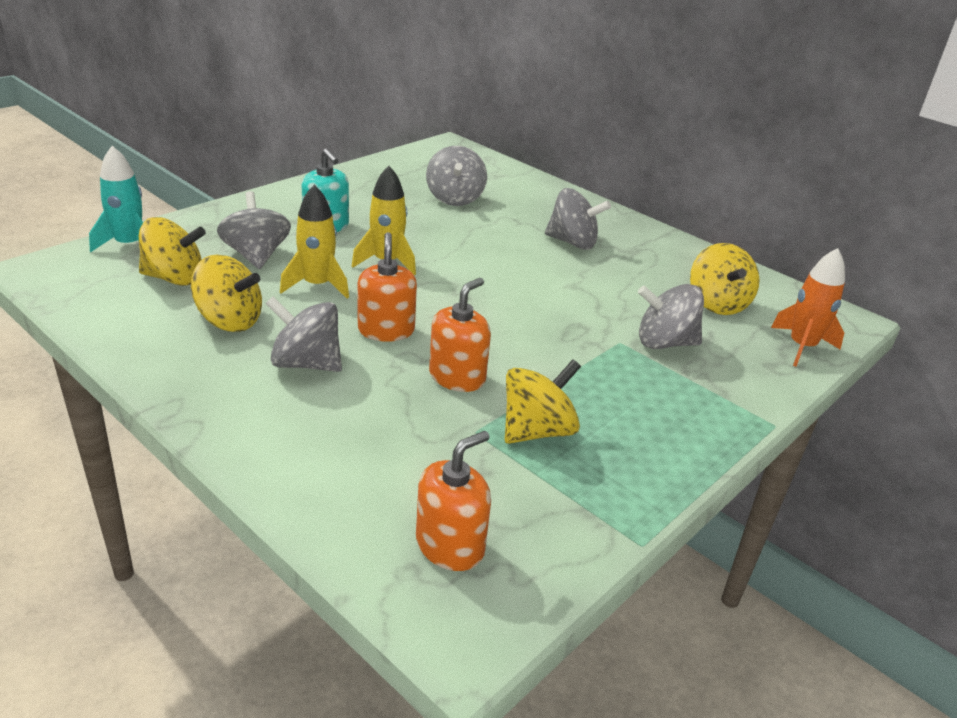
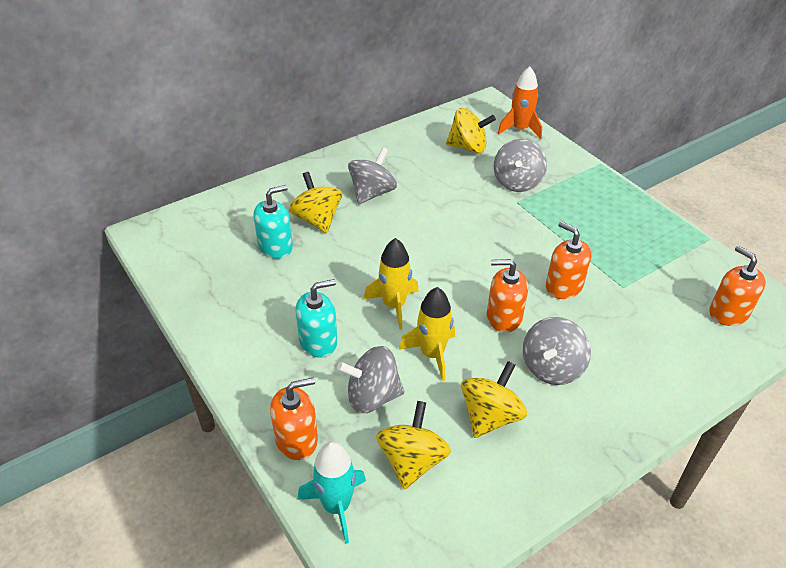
camera: 75 degrees left, 10 degrees up
grey spinning top [426,146,487,206] -> turquoise soap dispenser [254,185,293,259]
yellow spinning top [505,359,581,444] -> yellow spinning top moved to [289,172,342,233]
none -> orange soap dispenser [270,377,318,460]

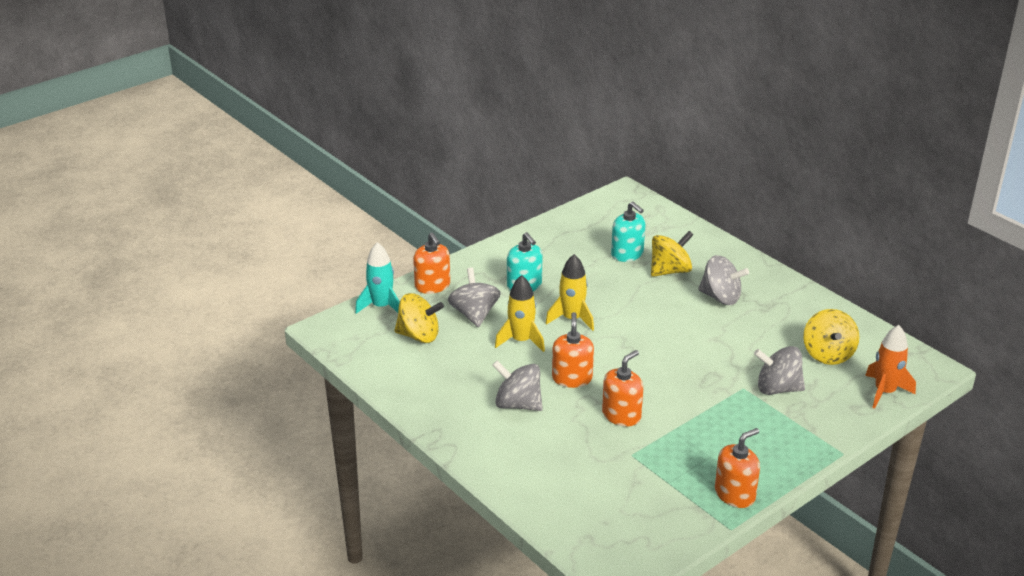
camera: 85 degrees right, 10 degrees down
yellow spinning top [461,361,527,438] -> none
orange soap dispenser [709,246,766,326] -> orange soap dispenser moved to [715,428,760,508]

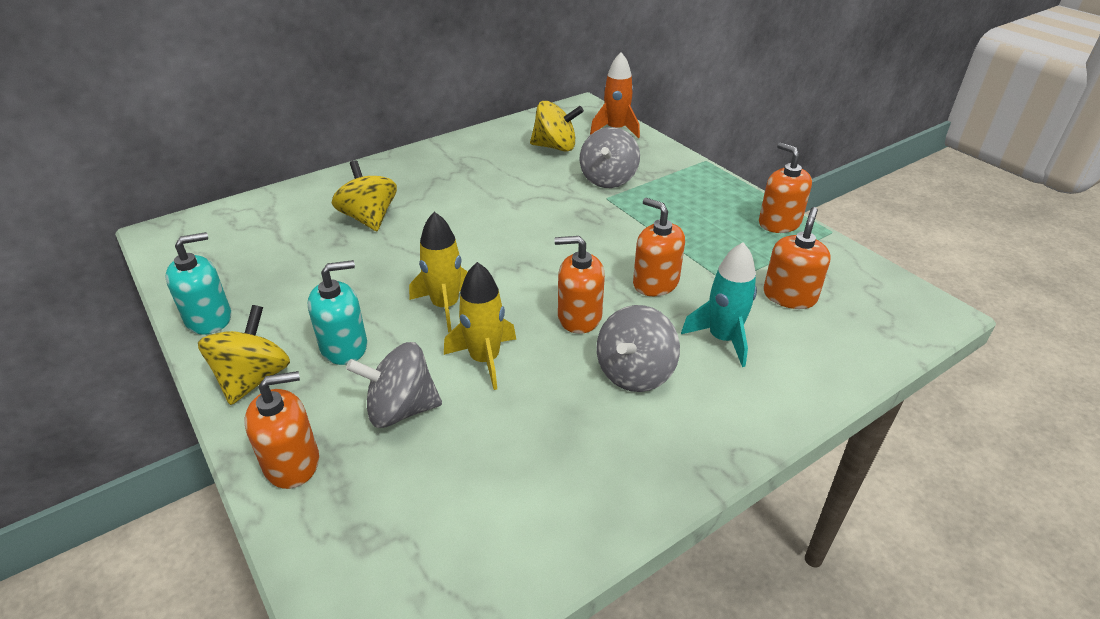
camera: 85 degrees left, 5 degrees up
turquoise rocket [355,242,400,314] -> turquoise rocket moved to [681,242,757,367]
yellow spinning top [394,293,444,343] -> yellow spinning top moved to [198,305,290,405]
turquoise soap dispenser [611,202,646,262] -> turquoise soap dispenser moved to [165,232,231,335]
grey spinning top [698,255,749,305] -> none
none -> orange soap dispenser [763,207,831,309]

